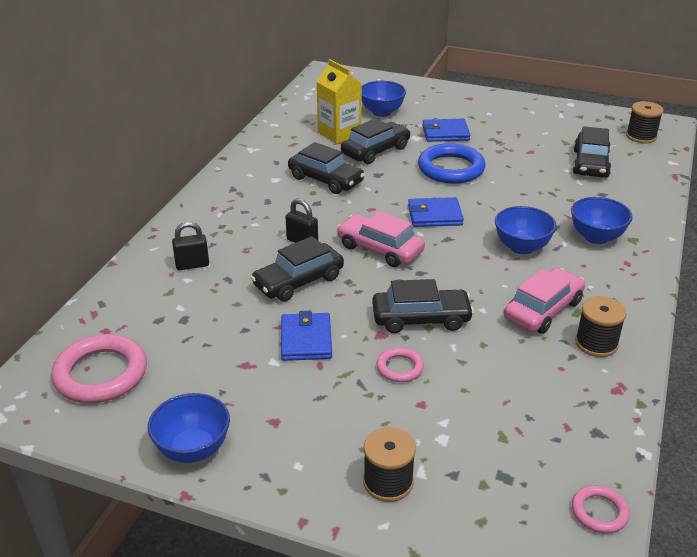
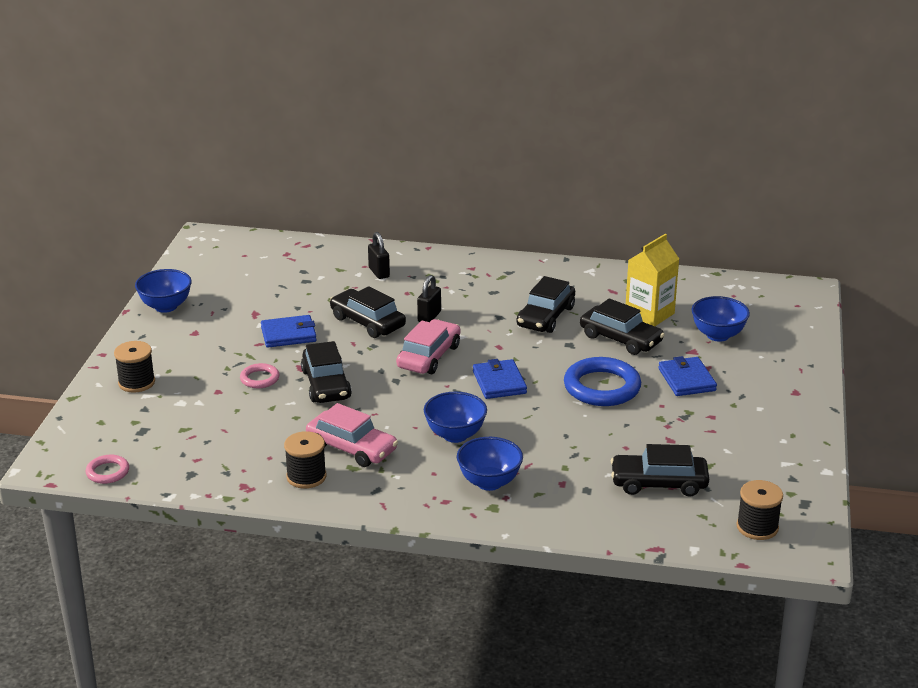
camera: 80 degrees right, 5 degrees down
pink ring [51,334,147,403] -> none

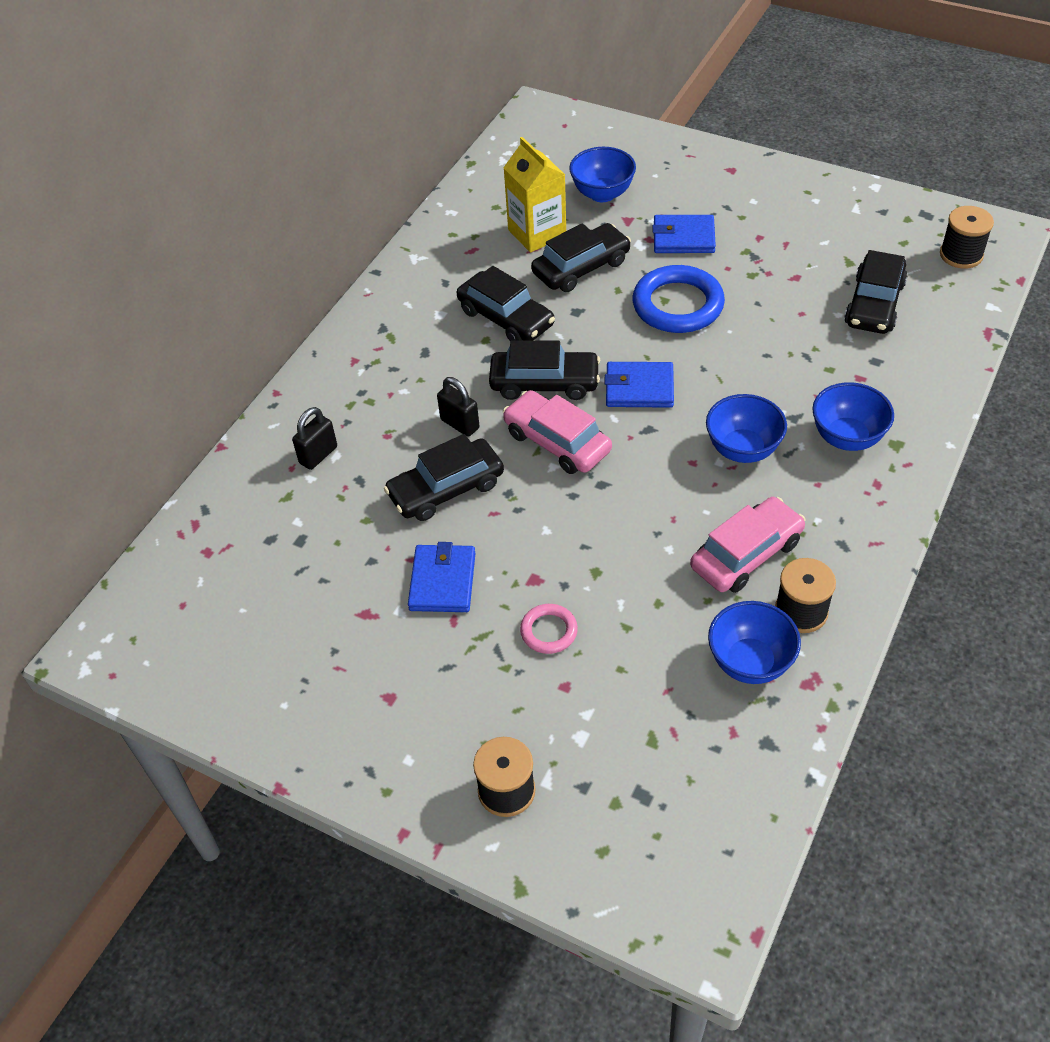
camera: 70 degrees left, 20 degrees up
pink ring [86,455,129,484] -> none
blue bowl [135,269,192,313] -> blue bowl moved to [708,601,801,684]
black car [301,341,352,403] -> black car moved to [489,340,600,400]
black padlock [368,232,390,279] -> black padlock turned 45 degrees counterclockwise [292,407,337,470]

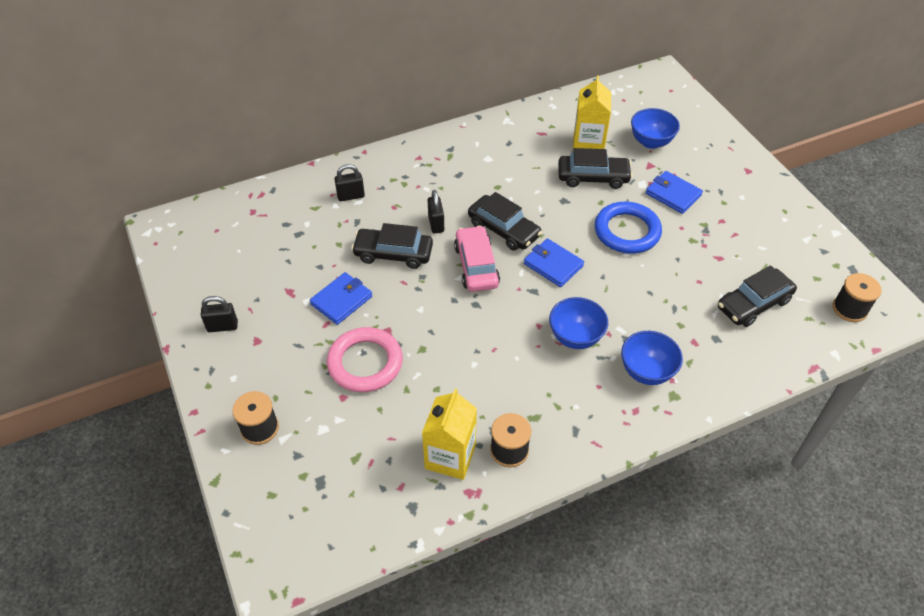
camera: 35 degrees right, 0 degrees up
black car [457,266,555,341] -> none
pink ring [520,604,578,654] -> pink ring [327,327,403,392], size x1.94
pink car [690,497,805,593] -> none
blue bowl [708,601,801,684] -> yellow carton [422,389,477,480]
none -> black padlock [201,296,238,332]

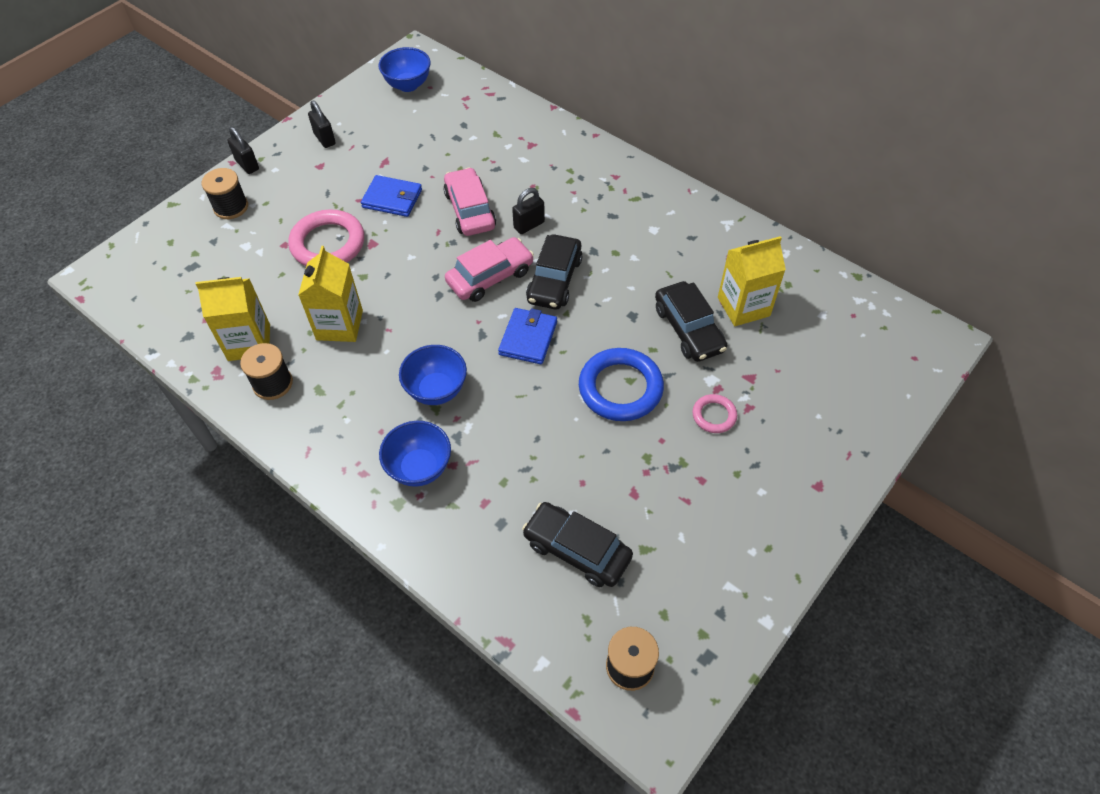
camera: 65 degrees right, 5 degrees up
black padlock [335,164,365,201] -> black padlock moved to [227,127,259,174]
black car [351,223,433,269] -> pink car [443,167,496,236]
blue bowl [631,108,680,149] -> blue bowl moved to [378,47,431,92]
blue wallet [646,171,703,214] -> pink ring [692,394,737,433]
none -> yellow carton [298,246,363,342]

